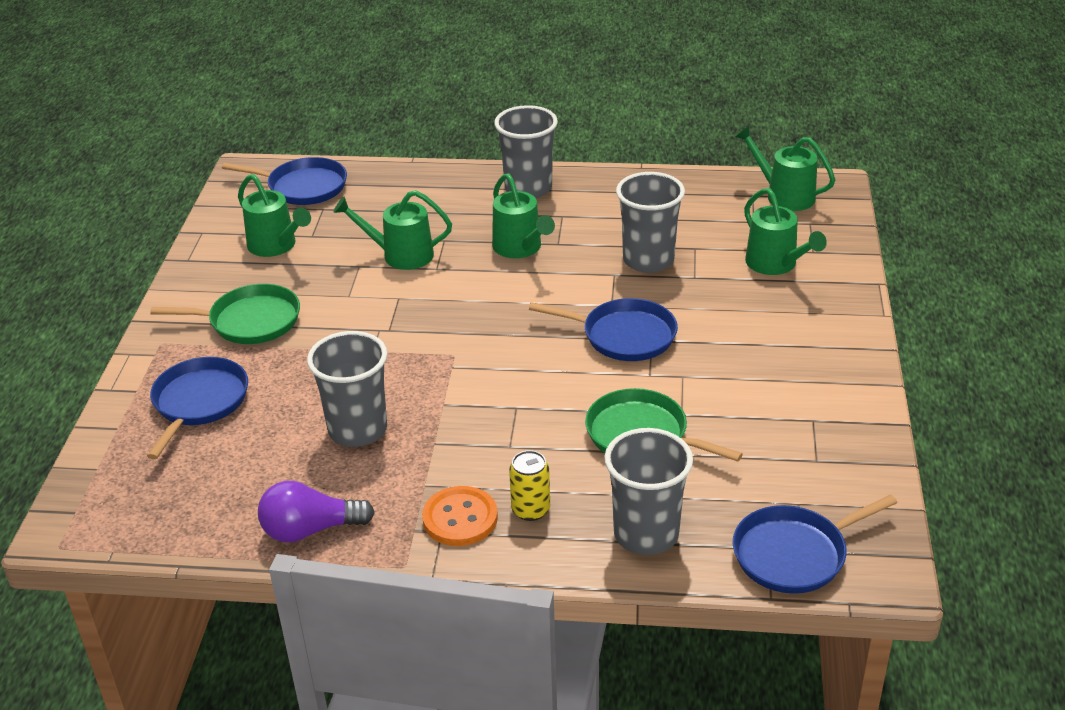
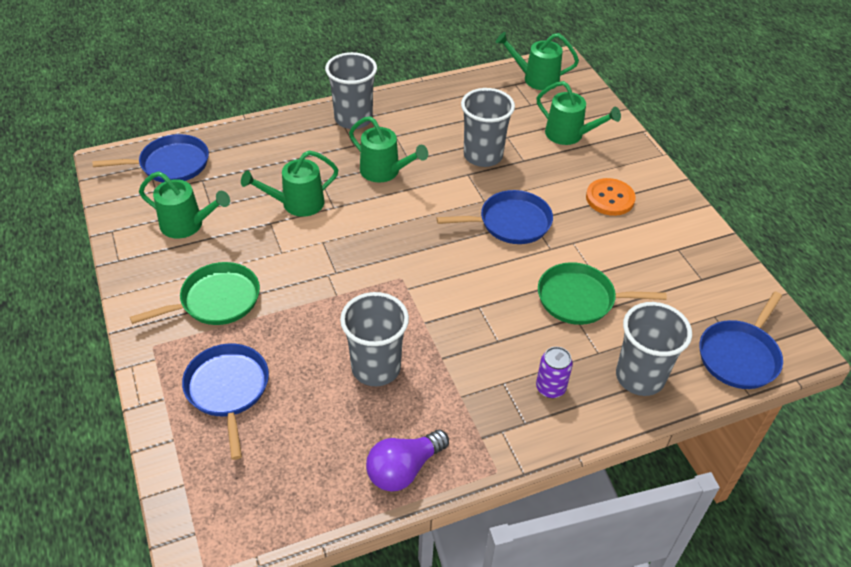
camera: 30 degrees left, 10 degrees up
orange button [422,486,498,546] -> orange button moved to [586,178,636,216]
yellow can [509,450,550,521] -> purple can [536,347,573,398]

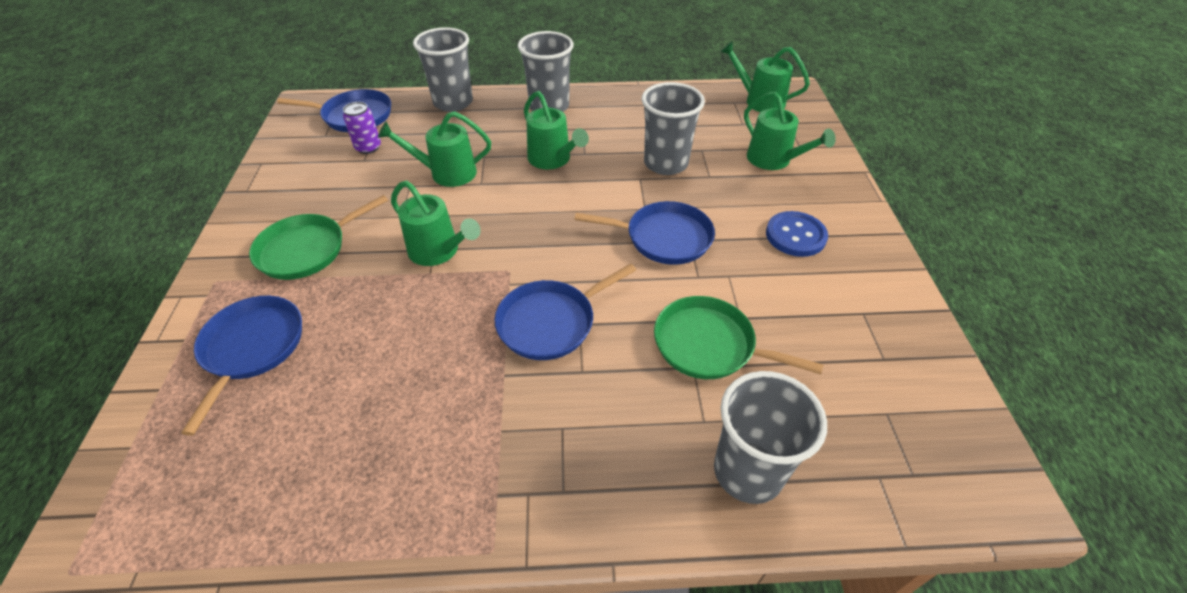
camera: 20 degrees right, 0 degrees up
green pan [130,262,260,325] -> green pan turned 150 degrees clockwise [249,195,388,280]
green watering can [139,171,230,238] -> green watering can moved to [391,181,481,266]
grey cup [340,292,409,386] -> grey cup moved to [413,27,473,112]
purple light bulb [366,429,449,492] -> none
purple can [536,347,573,398] -> purple can moved to [343,102,381,154]
orange button [586,178,636,216] -> blue button [766,211,828,257]
blue pan [699,291,783,389] -> blue pan moved to [495,264,636,360]

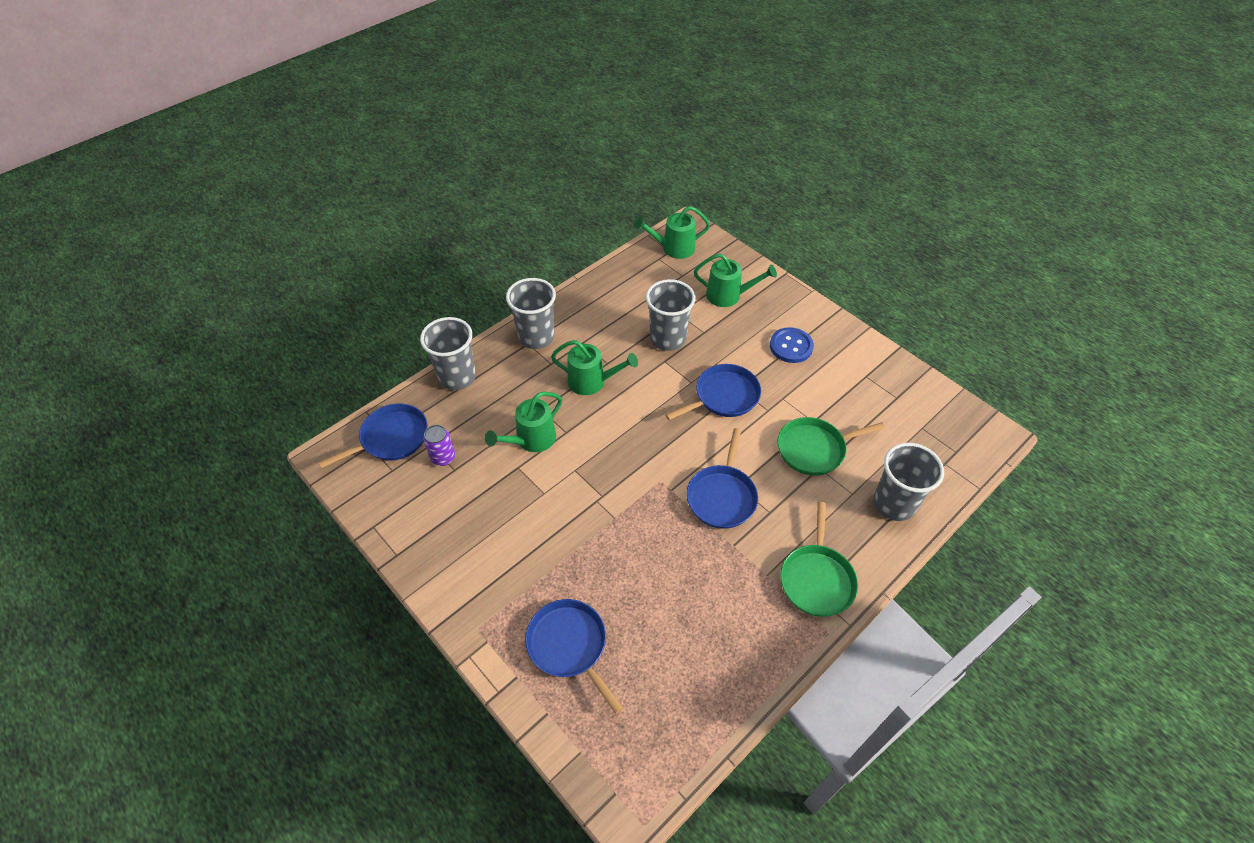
camera: 40 degrees left, 5 degrees up
green pan [249,195,388,280] -> green pan moved to [780,502,858,617]
green watering can [391,181,481,266] -> none

